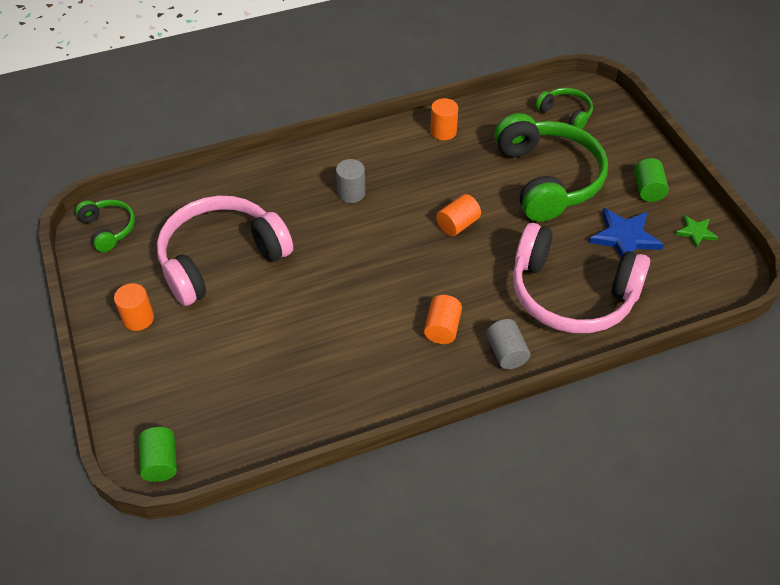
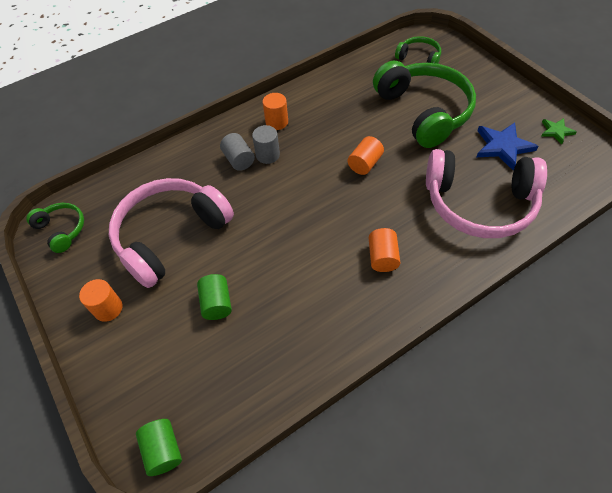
camera: 10 degrees left, 5 degrees up
orange cylinder [430,98,458,140] -> orange cylinder moved to [263,93,288,130]
grey cylinder [486,319,530,369] -> grey cylinder moved to [220,133,255,171]
green cylinder [634,158,669,202] -> green cylinder moved to [197,274,232,320]

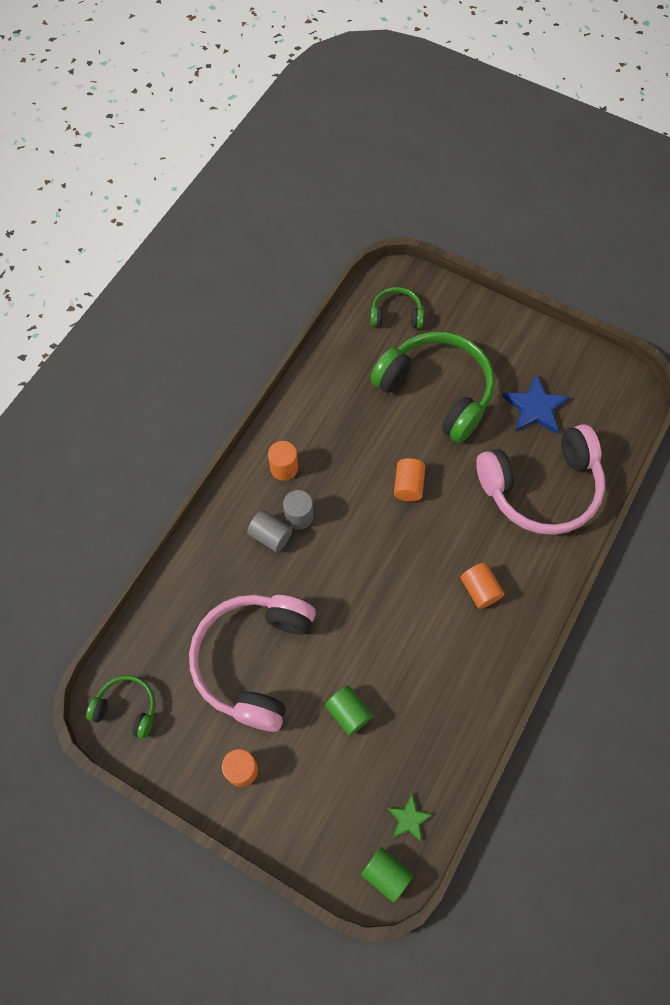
camera: 30 degrees left, 10 degrees up
green star [541,118,577,144] -> green star moved to [388,794,434,842]

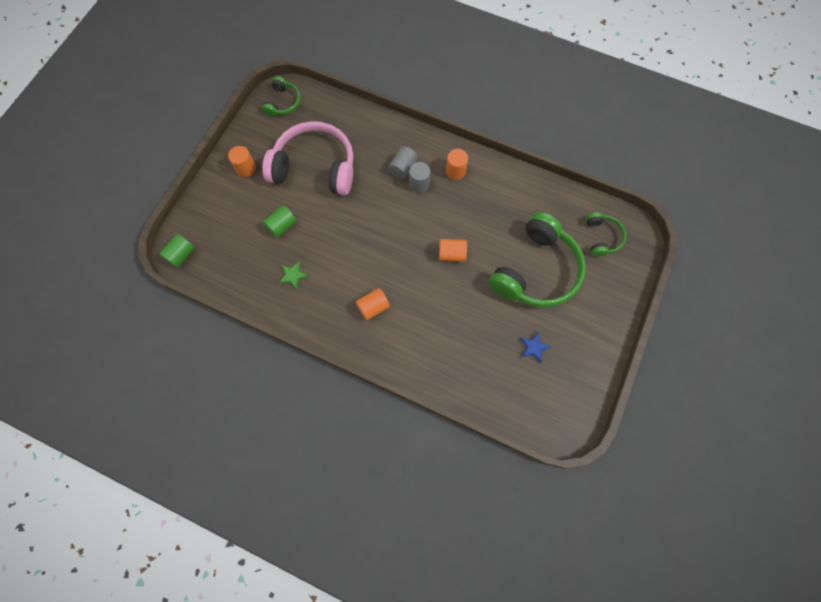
camera: 85 degrees right, 5 degrees up
green star [388,794,434,842] -> green star moved to [279,261,309,290]
pink headphones [476,424,605,535] -> none
blue star [502,374,570,434] -> blue star [520,331,552,363], size x0.57

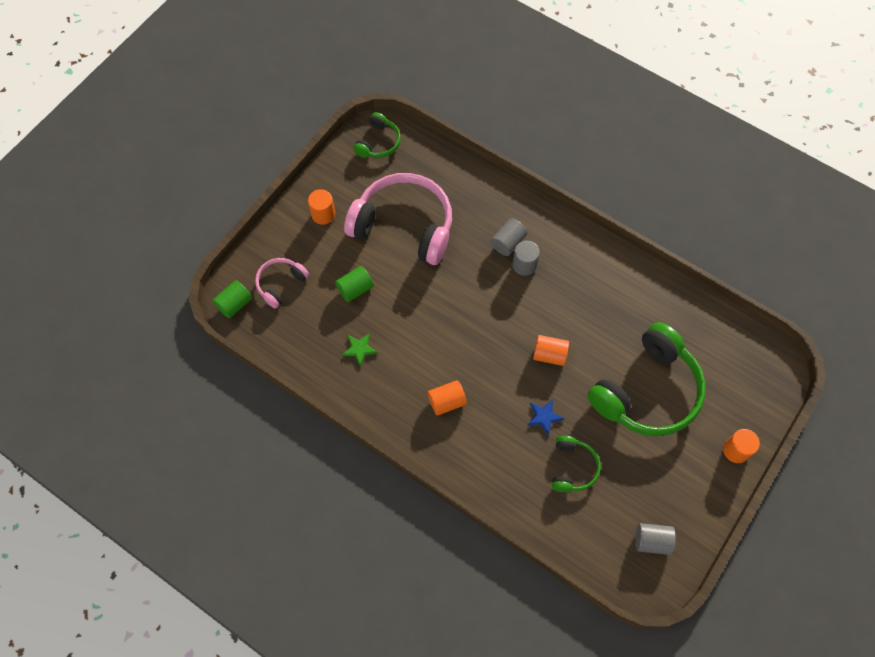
camera: 10 degrees right, 5 degrees down
orange cylinder [446,149,468,180] -> orange cylinder moved to [723,429,760,463]
blue star [520,331,552,363] -> blue star moved to [527,399,564,435]
green headphones [586,213,626,257] -> green headphones moved to [552,436,601,492]
none -> pink headphones [255,258,309,309]
none -> grey cylinder [635,523,676,555]

